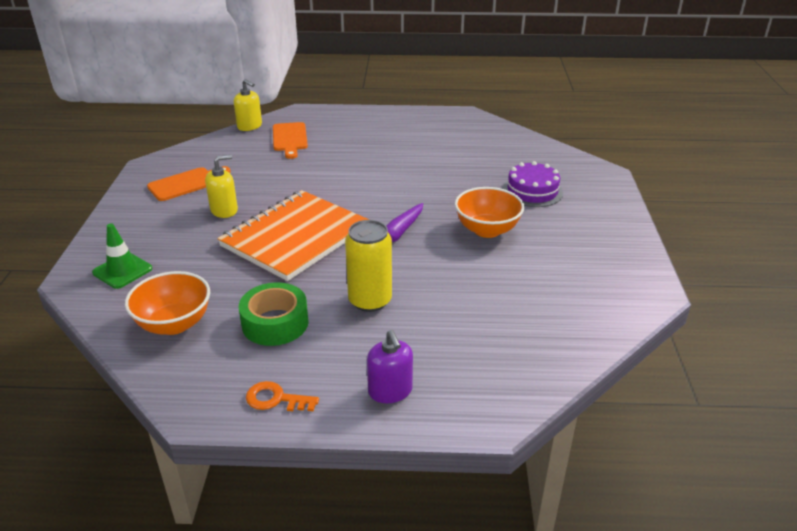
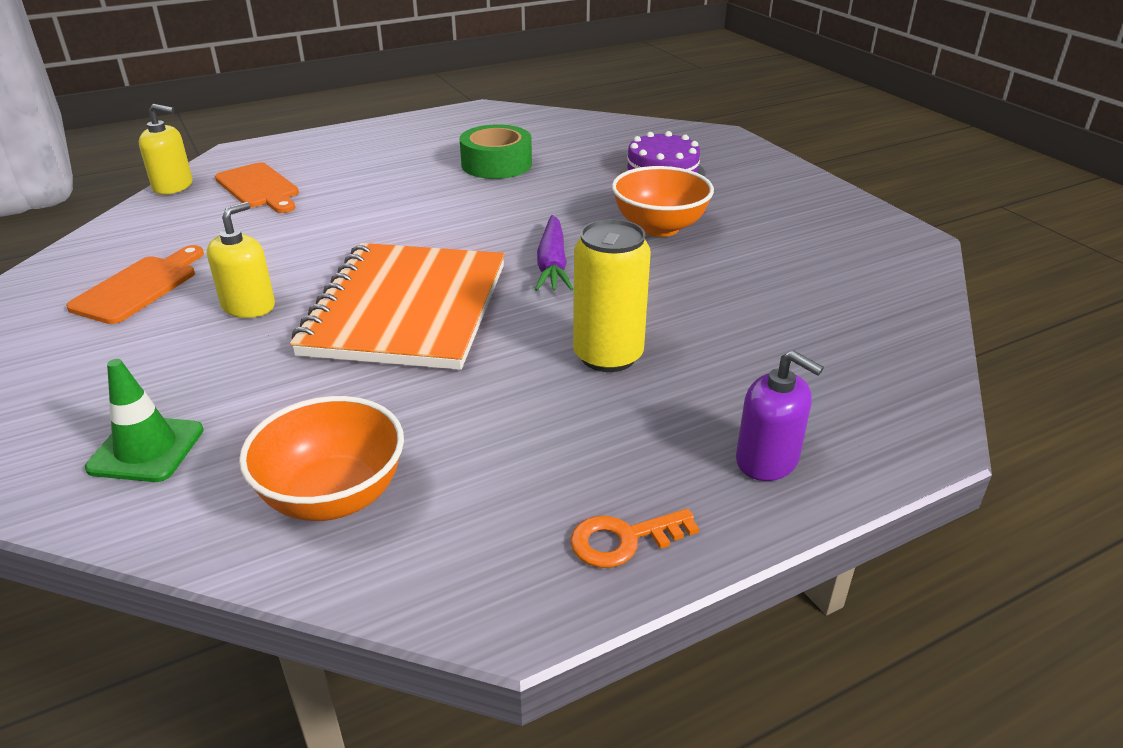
camera: 30 degrees left, 0 degrees up
green tape [239,282,309,346] -> green tape moved to [460,124,532,179]

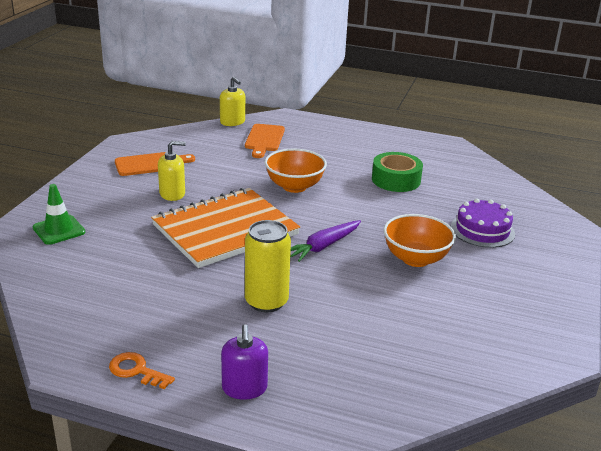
camera: 45 degrees right, 5 degrees down
orange bowl [239,396,404,521] -> orange bowl moved to [265,149,327,193]

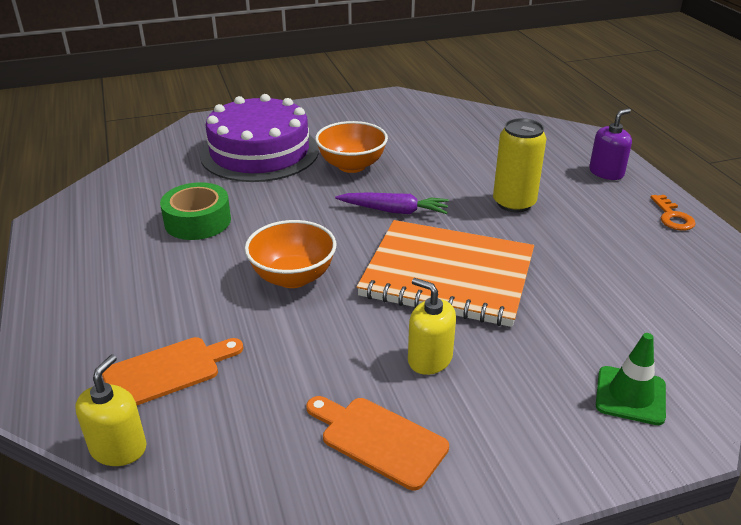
camera: 125 degrees left, 5 degrees up
purple cake [451,198,515,248] -> purple cake [200,94,319,182], size x1.78

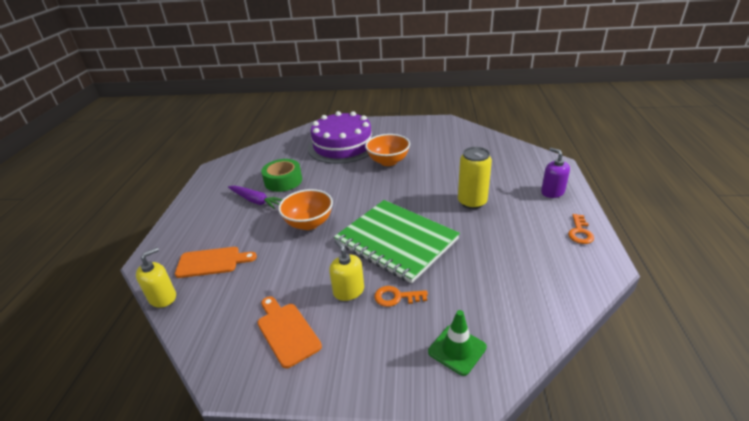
camera: 25 degrees right, 0 degrees up
purple carrot [335,192,449,214] -> purple carrot moved to [228,186,283,209]
orange notebook [357,220,534,327] -> green notebook [334,200,460,283]
purple soap dispenser [589,108,632,180] -> purple soap dispenser turned 105 degrees counterclockwise [541,148,570,198]
none -> orange key [374,286,428,307]

